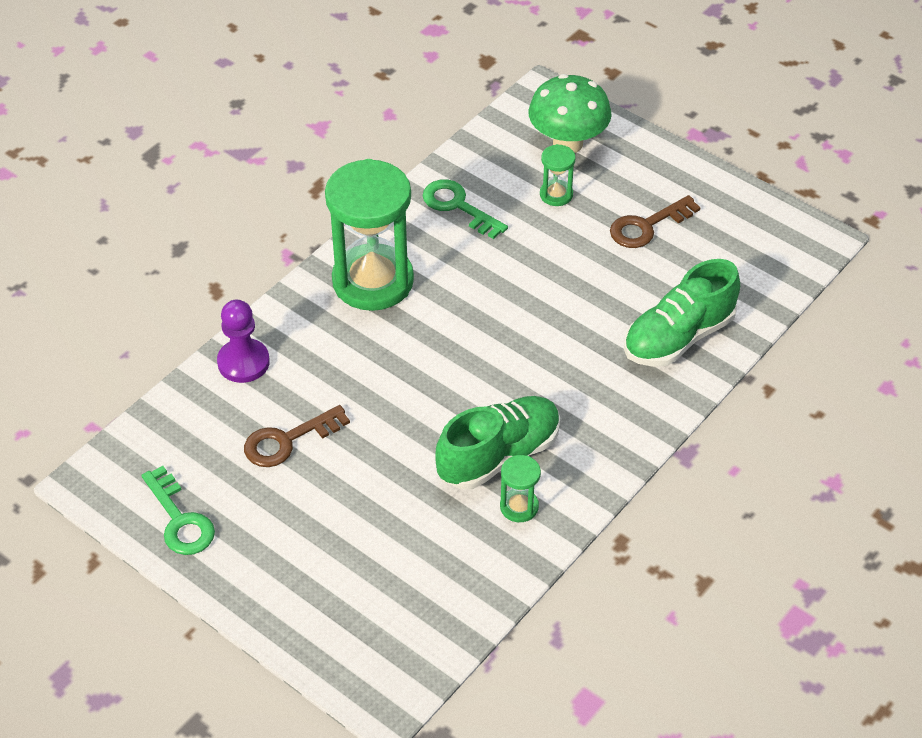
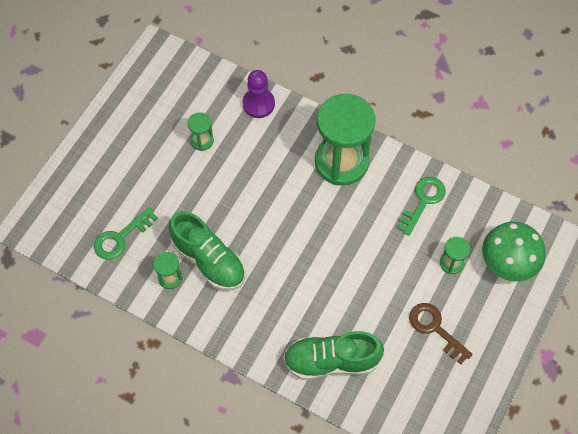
camera: 80 degrees right, 15 degrees up
green key [141,466,215,555] -> green key moved to [94,207,158,260]
brown key [244,405,350,467] -> green hourglass [188,112,214,151]
green shoe [624,259,740,367] -> green shoe turned 45 degrees counterclockwise [283,331,384,380]

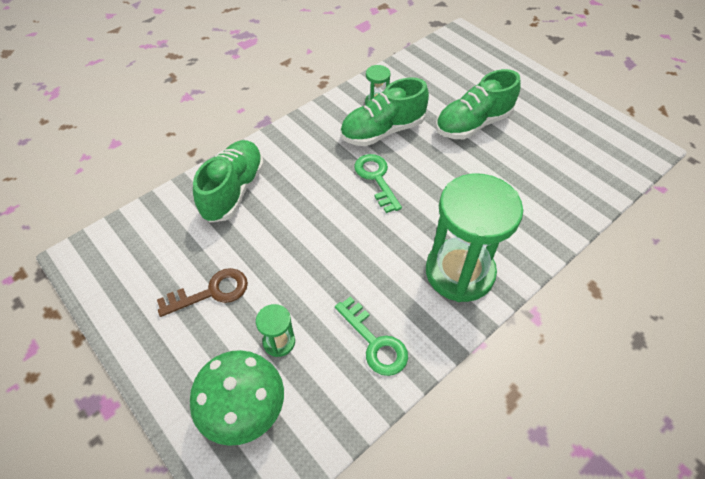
camera: 110 degrees right, 10 degrees down
green key [94,207,158,260] -> green key moved to [354,154,402,213]
green hourglass [188,112,214,151] -> none
purple pawn [243,70,275,118] -> none
none -> green shoe [435,69,521,139]

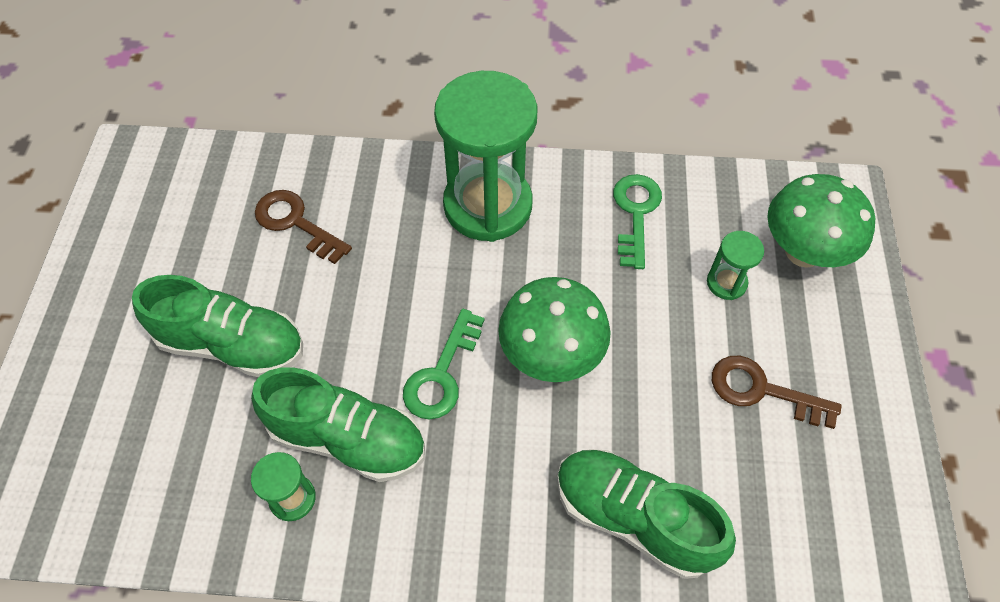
camera: 135 degrees left, 5 degrees up
green shoe [193,140,264,223] -> green shoe turned 60 degrees clockwise [557,449,736,579]
none -> brown key [255,190,352,264]
none -> green mushroom [498,277,611,382]

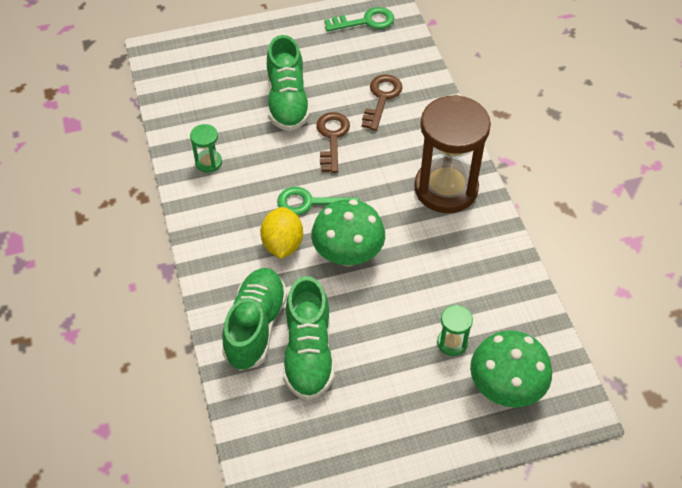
camera: 70 degrees right, 5 degrees down
green shoe [251,367,425,482] -> green shoe moved to [283,276,334,400]
green hourglass [434,71,537,242] -> brown hourglass [414,95,491,213]
green key [613,174,662,269] -> green key moved to [324,7,395,32]
brown key [712,356,842,429] -> brown key moved to [316,112,350,173]
none -> yellow lemon [260,207,303,259]

